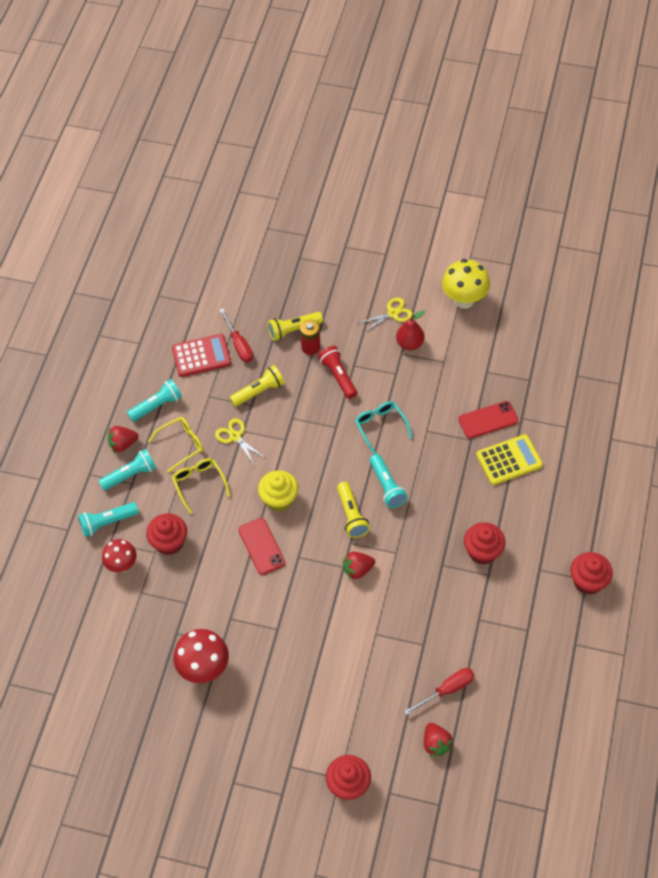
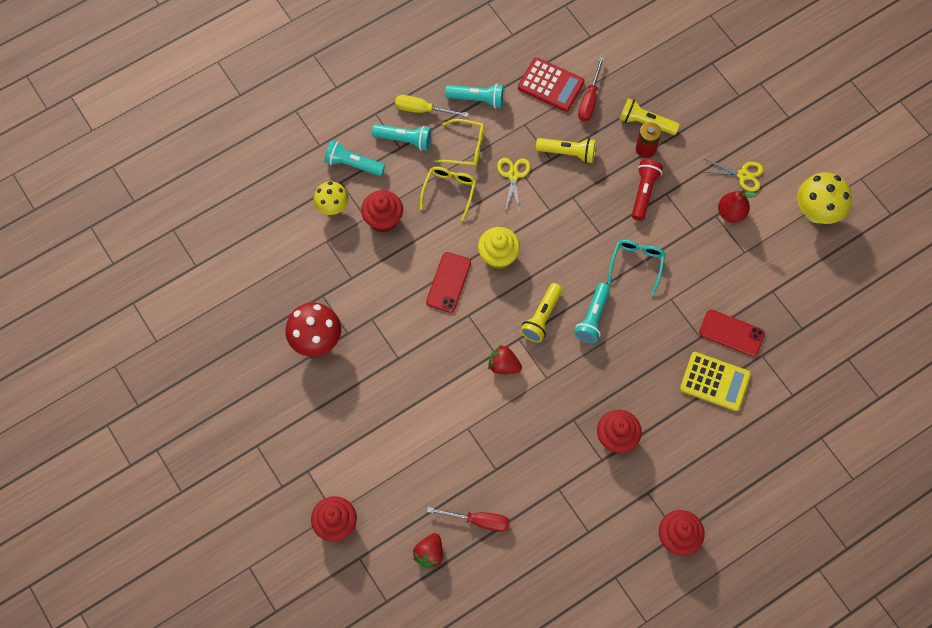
camera: 40 degrees right, 10 degrees up
red mushroom [102,539,137,572] -> yellow mushroom [314,181,349,215]
red strawberry [108,426,138,452] -> yellow screwdriver [395,95,469,117]

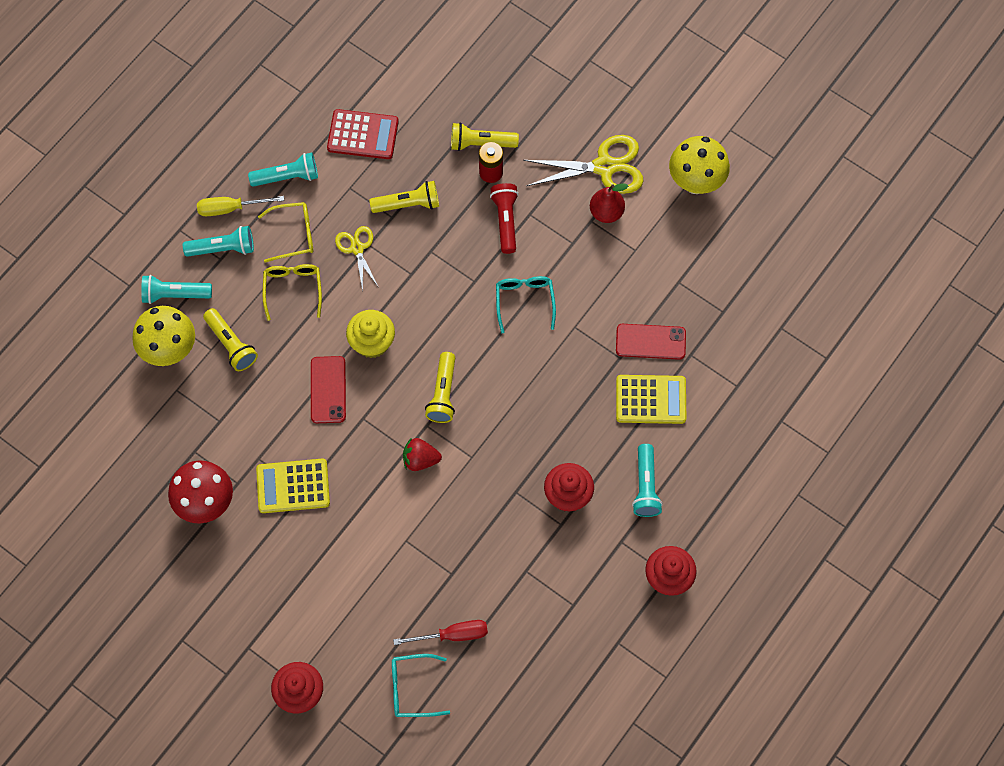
camera: 20 degrees left, 0 degrees up
yellow mushroom [314,181,349,215] -> yellow mushroom [132,306,195,366], size x1.52
red cupcake [361,190,403,233] -> yellow flashlight [203,308,258,371]
red strawberry [413,533,443,569] -> turquoise glasses [392,654,450,717]
turquoise flashlight [574,283,610,343] -> turquoise flashlight moved to [632,444,663,517]
red screwdriver [578,57,604,121] -> none
yellow scissors [705,159,764,192] -> yellow scissors [523,135,644,194], size x1.72
none -> yellow calculator [256,459,330,513]

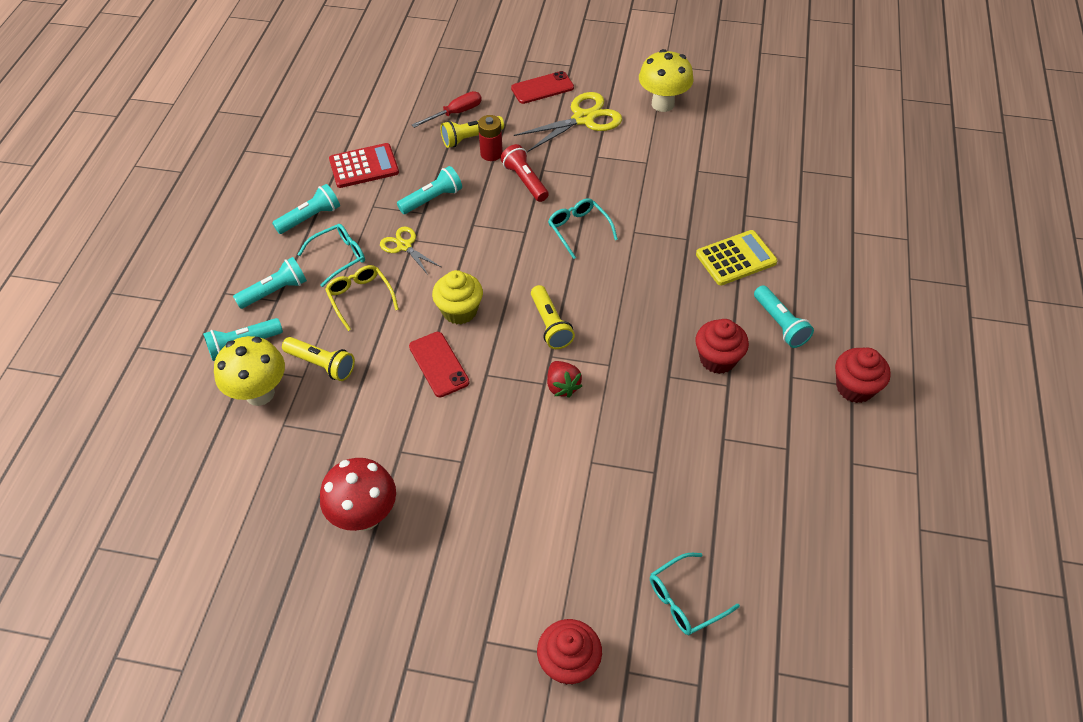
camera: 25 degrees left, 15 degrees down
yellow screwdriver [197,196,284,216] -> none
yellow calculator [256,459,330,513] -> none
yellow glasses [258,202,313,263] -> turquoise glasses [297,224,365,287]
yellow flashlight [369,181,439,213] -> turquoise flashlight [397,166,462,214]
red screwdriver [393,620,488,645] -> red screwdriver moved to [412,91,482,128]
red strawberry [403,438,442,471] -> red strawberry turned 90 degrees counterclockwise [547,361,582,398]
red pear [590,183,628,223] -> none
red phone [616,324,686,360] -> red phone moved to [511,71,574,104]

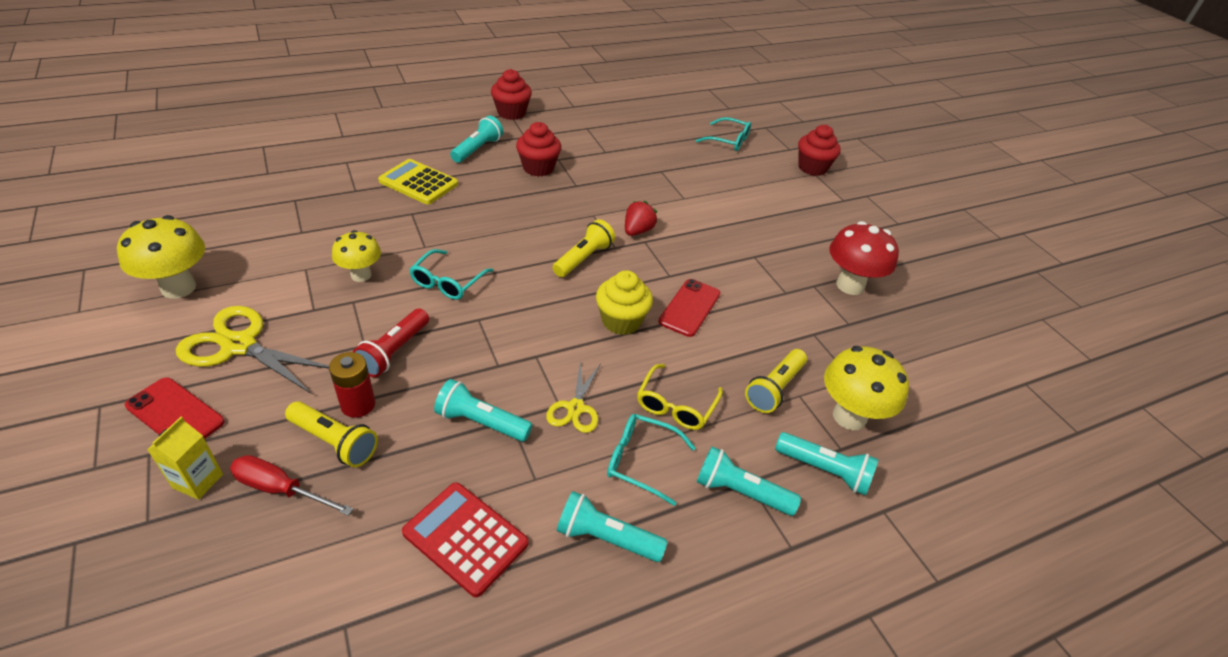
camera: 130 degrees left, 10 degrees down
yellow flashlight [282,337,355,381] -> yellow flashlight turned 135 degrees counterclockwise [745,349,807,413]
none -> yellow carton [147,417,223,500]
none -> yellow mushroom [332,230,381,282]

